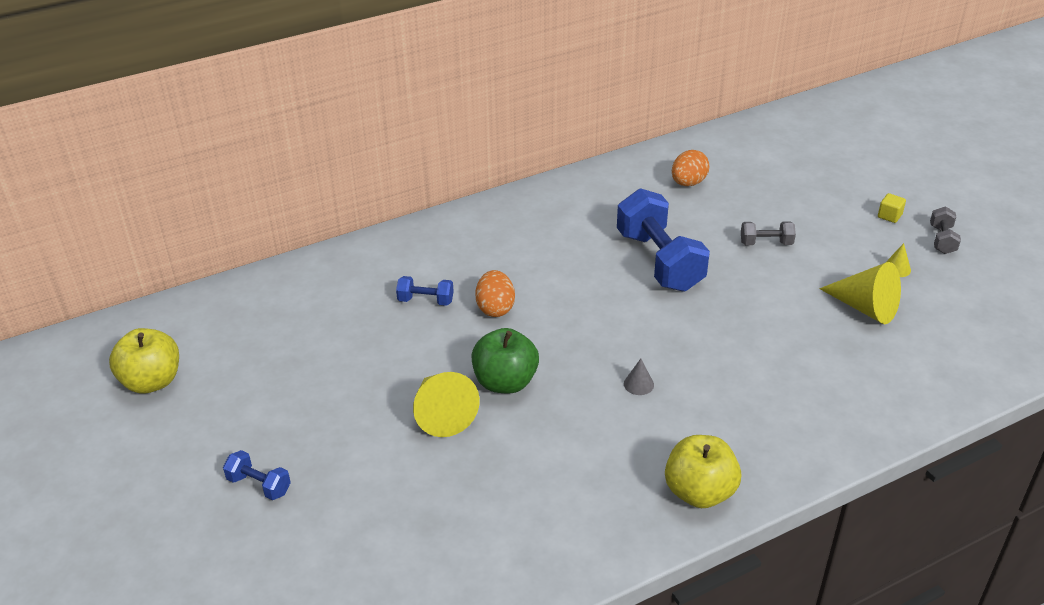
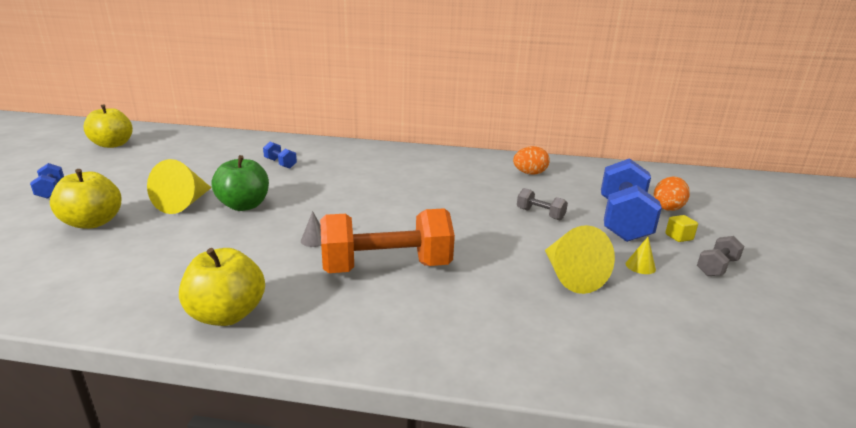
camera: 35 degrees right, 15 degrees down
orange egg [475,270,515,317] -> orange egg moved to [654,177,690,211]
blue dumbbell [617,188,710,292] -> blue dumbbell moved to [601,158,662,242]
none -> yellow apple [50,169,122,229]
none -> orange dumbbell [320,208,455,273]

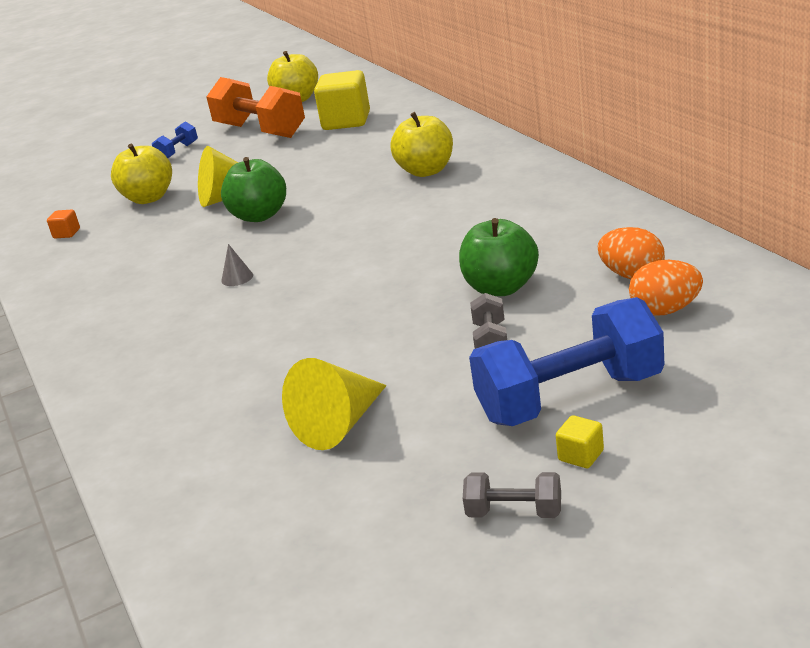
camera: 60 degrees right, 5 degrees up
yellow apple [179,248,265,326] -> yellow apple moved to [390,112,453,177]
blue dumbbell [263,142,297,169] -> none
orange dumbbell [320,208,455,273] -> orange dumbbell moved to [206,77,305,138]
yellow cone [626,237,656,274] -> none
orange egg [654,177,690,211] -> orange egg moved to [629,260,703,316]
none -> orange cube [47,210,80,238]
none -> yellow cube [314,70,370,130]
none -> green apple [459,218,539,296]

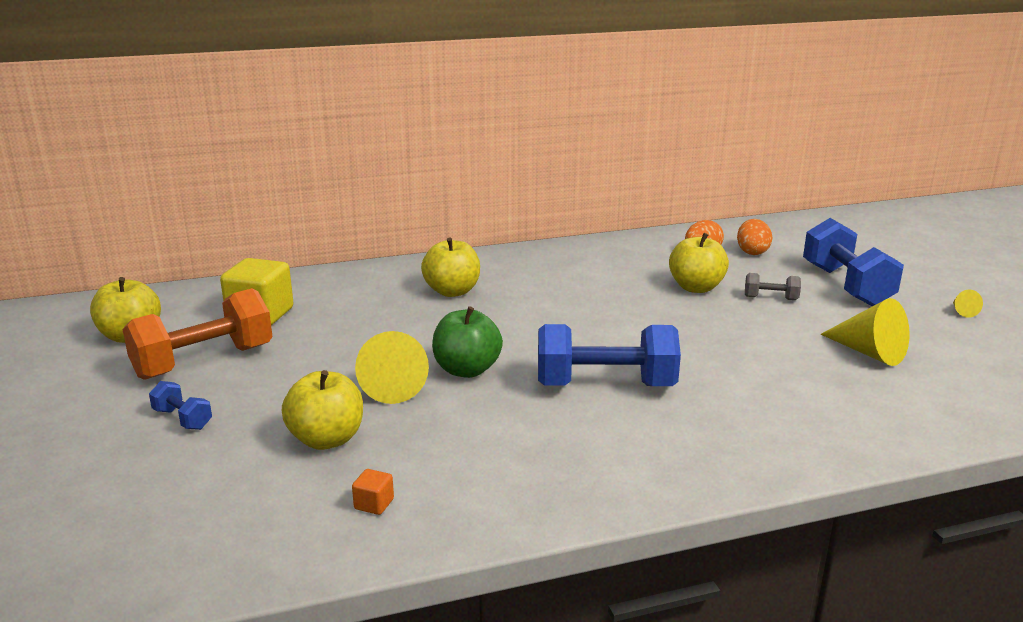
camera: 85 degrees left, 5 degrees down
grey cone [221,244,253,286] -> blue dumbbell [538,324,681,386]
green apple [459,218,539,296] -> yellow apple [669,233,729,293]
grey dumbbell [463,472,561,518] -> yellow cone [953,290,983,318]
yellow cube [556,415,604,468] -> none

